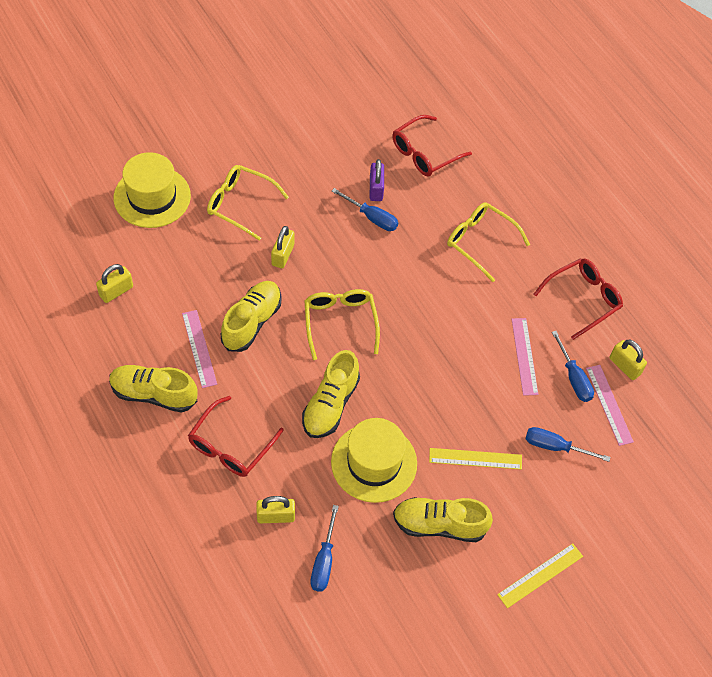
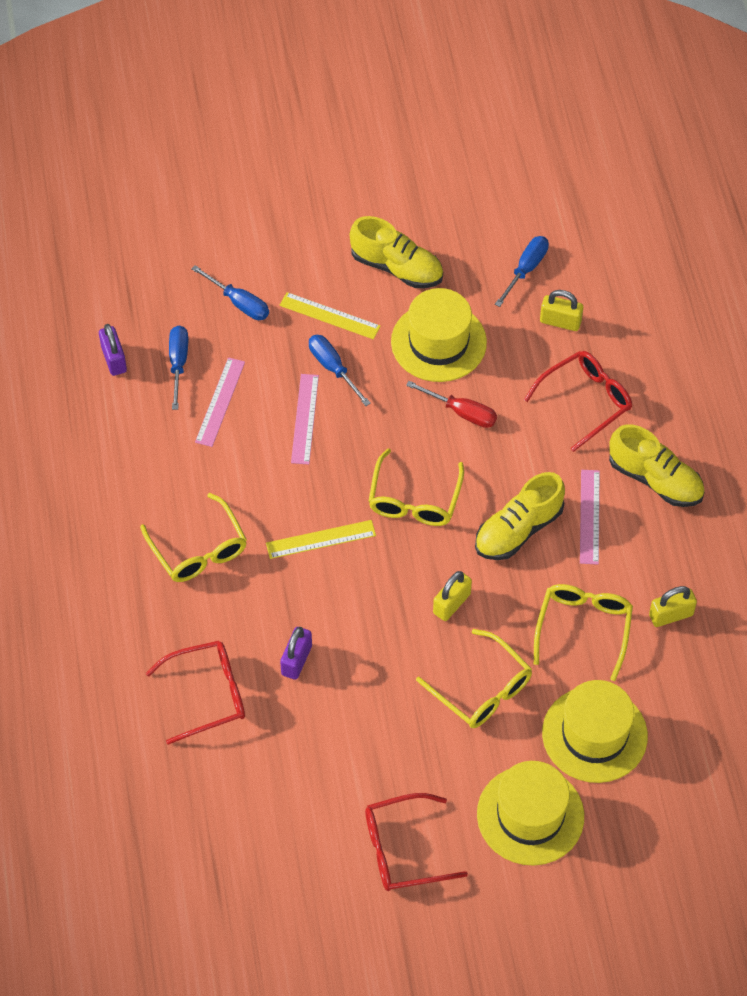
camera: 155 degrees left, 0 degrees up
yellow shoe [302,350,360,438] -> red screwdriver [406,381,497,428]
blue screwdriver [332,188,398,231] -> blue screwdriver moved to [309,335,371,406]
yellow ruler [497,543,583,608] -> yellow ruler moved to [266,520,376,559]
red glasses [534,258,623,340] -> red glasses moved to [365,793,468,891]
pink ruler [586,365,634,446] -> pink ruler moved to [291,374,319,464]
yellow padlock [610,340,647,380] -> purple padlock [99,324,127,376]
none -> yellow hat [477,761,584,866]
none -> yellow glasses [534,584,633,681]

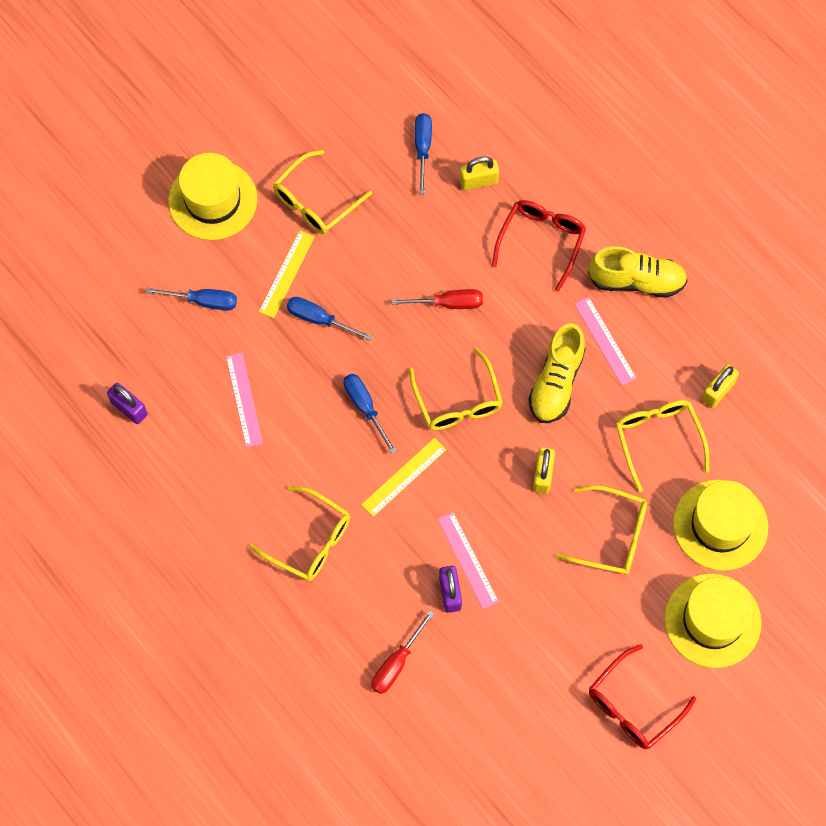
camera: 30 degrees left, 10 degrees up
red glasses [146,641,245,745] -> red screwdriver [371,610,434,694]
blue screwdriver [169,326,188,410] -> blue screwdriver moved to [344,374,397,454]
yellow ruler [279,292,380,339] -> yellow ruler turned 60 degrees counterclockwise [259,230,315,318]
pink ruler [291,374,319,464] -> pink ruler moved to [437,512,499,609]
yellow shoe [350,216,443,288] -> yellow glasses [273,150,372,234]
yellow hat [391,288,487,382] -> yellow hat moved to [168,153,257,240]

